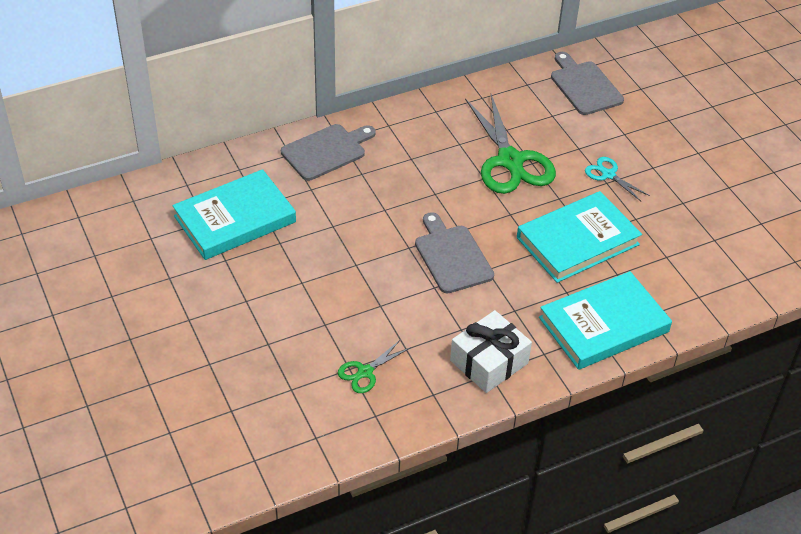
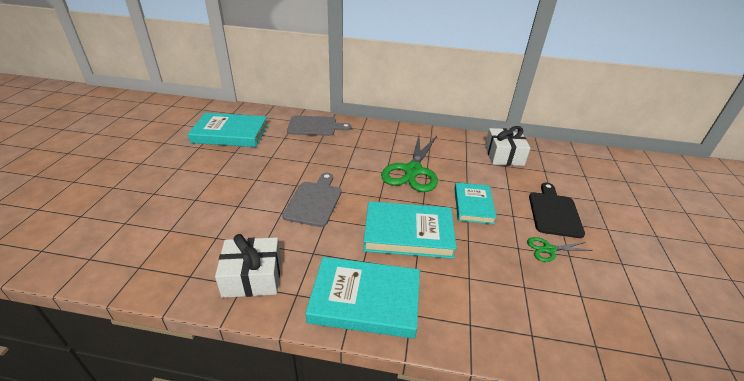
camera: 35 degrees right, 10 degrees down
green scissors [338,339,410,393] -> green scissors moved to [527,237,593,262]
grey cutting board [551,52,624,115] -> white gift [485,126,530,166]
turquoise scissors [585,157,650,201] -> turquoise book [454,183,497,224]
none -> black cutting board [529,183,585,238]

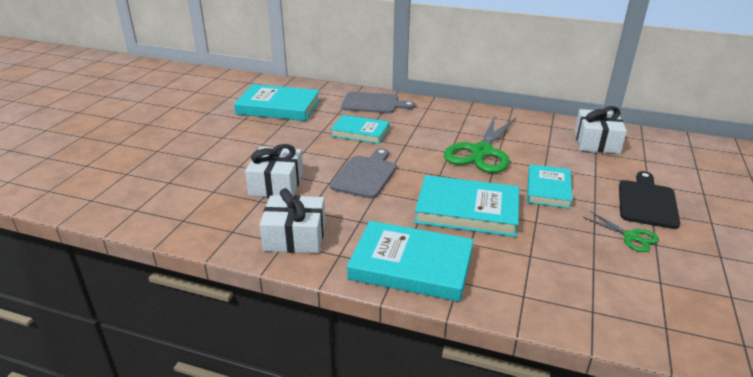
camera: 10 degrees right, 5 degrees down
green scissors [527,237,593,262] -> green scissors turned 135 degrees counterclockwise [583,211,659,252]
none -> white gift [245,144,303,197]
none -> turquoise book [330,115,390,144]

